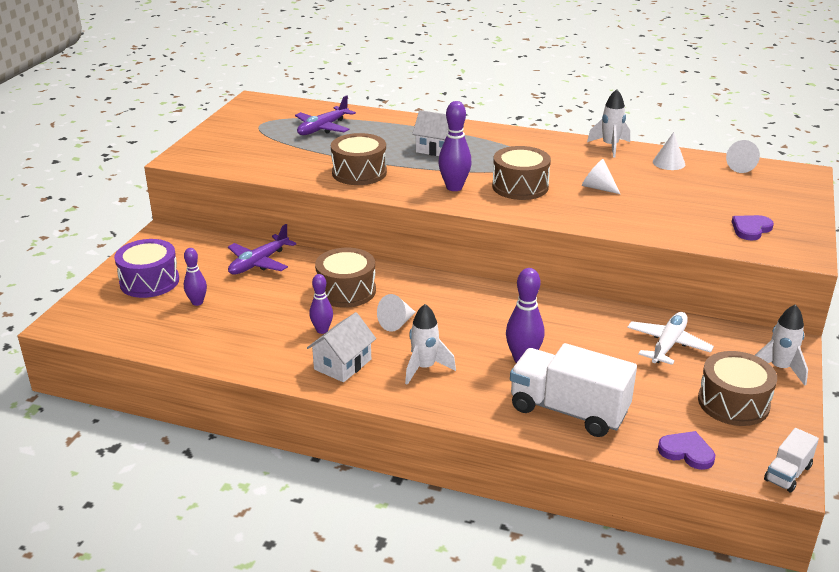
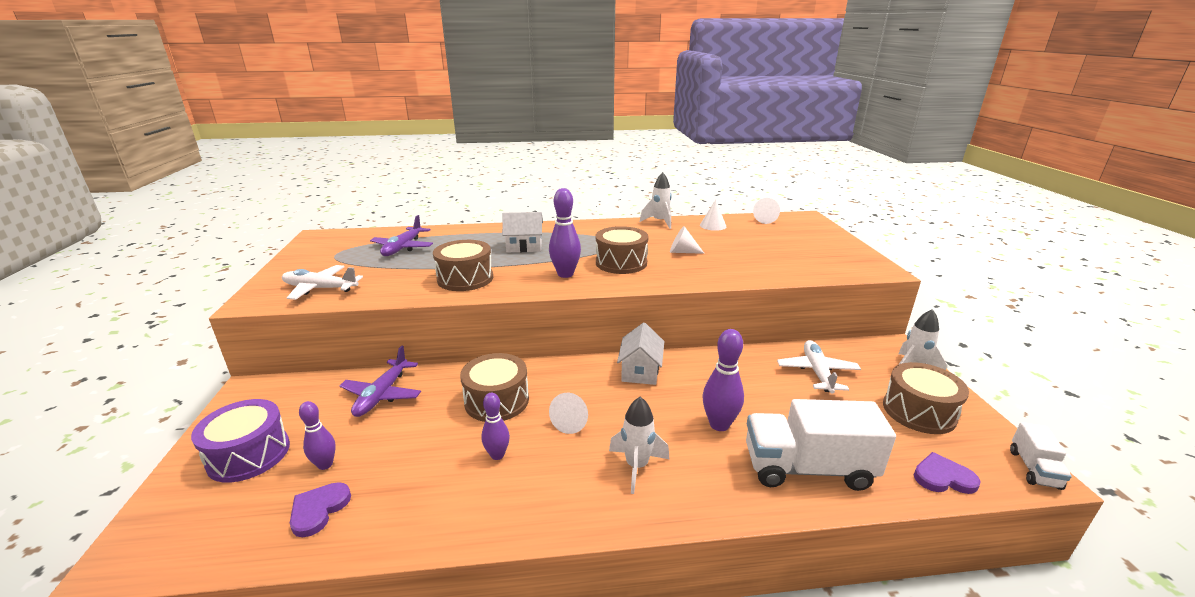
camera: 25 degrees left, 5 degrees down
white house [307,312,376,382] -> white house moved to [617,322,664,385]
purple heart [732,215,774,241] -> purple heart moved to [290,482,351,537]
none -> white plane [282,265,363,300]

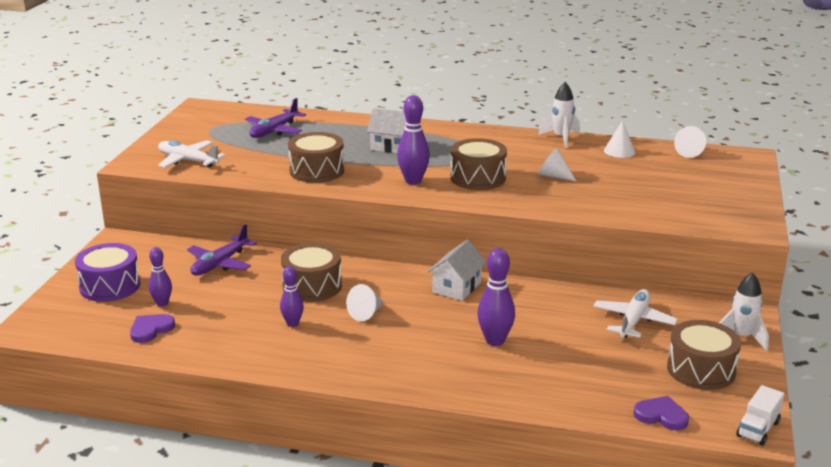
camera: 20 degrees right, 0 degrees up
white rocket [609,397,670,494] -> none
white truck [746,399,896,491] -> none

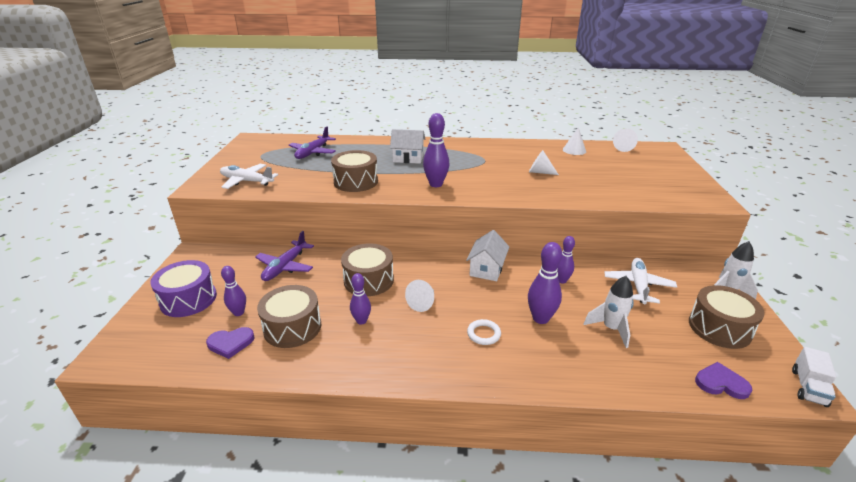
camera: 10 degrees left, 5 degrees up
purple heart [130,314,175,343] -> purple heart turned 135 degrees counterclockwise [206,327,255,359]
brown drum [450,138,507,190] -> brown drum moved to [257,285,321,348]
white rocket [538,82,580,148] -> white rocket moved to [584,276,634,348]
none -> white ring [467,319,501,345]
none -> purple bowling pin [557,236,575,284]

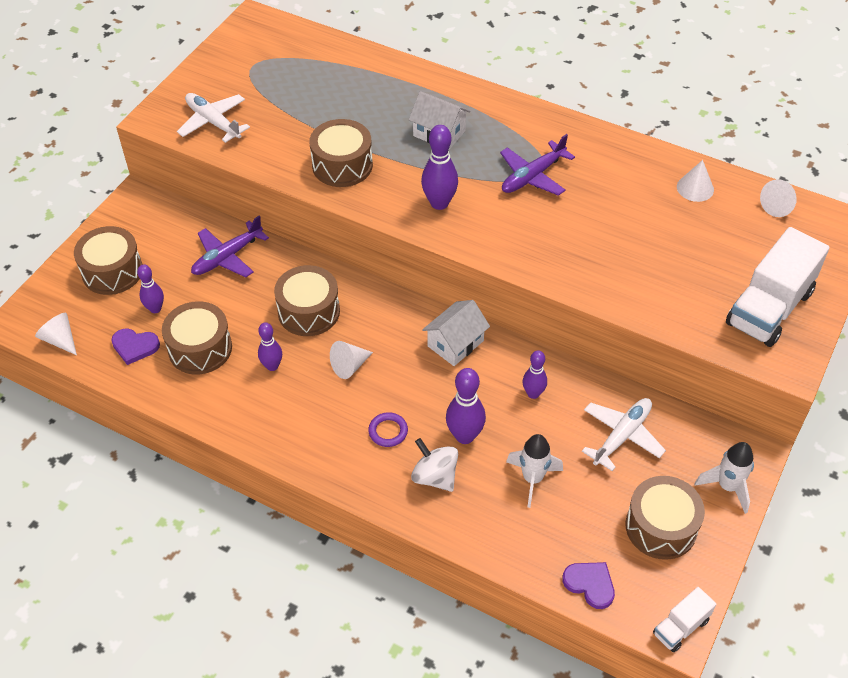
camera: 25 degrees right, 20 degrees up
purple drum [150,260,217,317] -> brown drum [74,226,143,295]
purple plane [289,126,336,159] -> purple plane moved to [500,134,575,196]
white ring [467,319,501,345] -> purple ring [368,412,408,447]
white cone [529,150,559,175] -> white cone moved to [35,313,77,355]
none -> white spinning top [411,438,458,492]
none -> white truck [726,227,829,347]

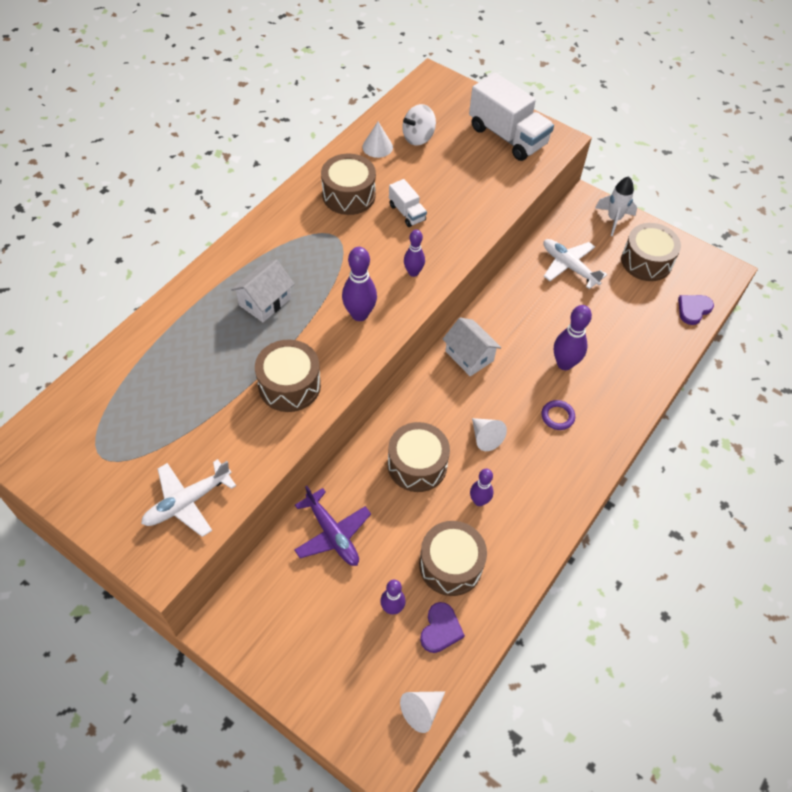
camera: 85 degrees left, 5 degrees up
brown drum [74,226,143,295] -> brown drum moved to [321,154,376,215]
white spinning top [411,438,458,492] -> white spinning top moved to [402,104,436,146]
purple plane [500,134,575,196] -> none
white rocket [506,434,563,508] -> none
purple bowling pin [523,350,547,399] -> purple bowling pin moved to [404,230,425,277]
white truck [653,587,716,652] -> white truck moved to [389,179,427,227]
white cone [760,179,797,217] -> none

